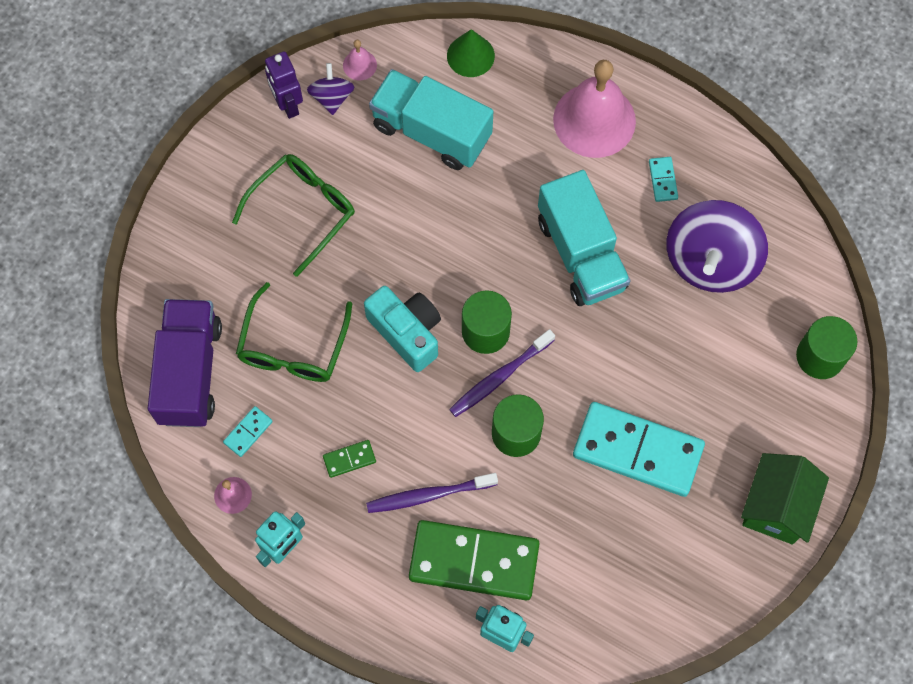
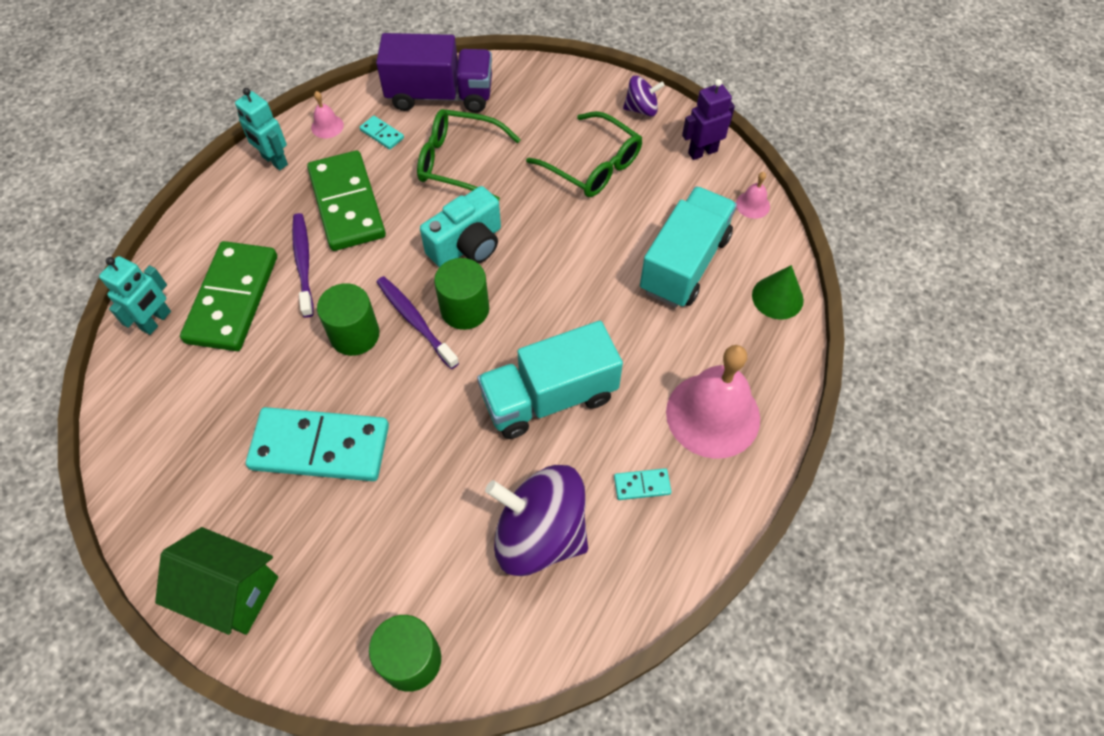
camera: 90 degrees right, 10 degrees down
purple spinning top [307,63,354,115] -> purple spinning top moved to [623,76,665,116]
green domino [323,440,376,478] -> green domino [307,150,386,251], size x2.46
turquoise domino [573,402,705,497] -> turquoise domino turned 75 degrees clockwise [246,407,389,481]

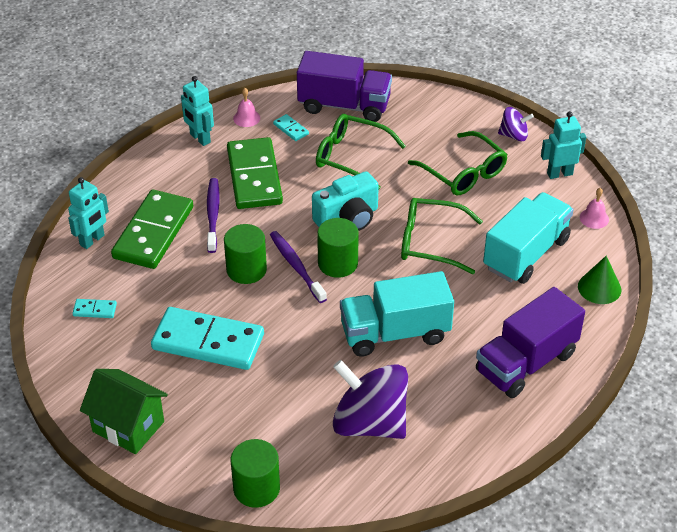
camera: 10 degrees right, 15 degrees down
turquoise domino [614,468,671,500] -> turquoise domino moved to [72,299,117,318]
pink bell [666,345,760,459] -> purple truck [476,287,585,398]
purple robot [682,79,735,160] -> turquoise robot [541,111,586,179]
none -> green glasses [401,198,483,274]

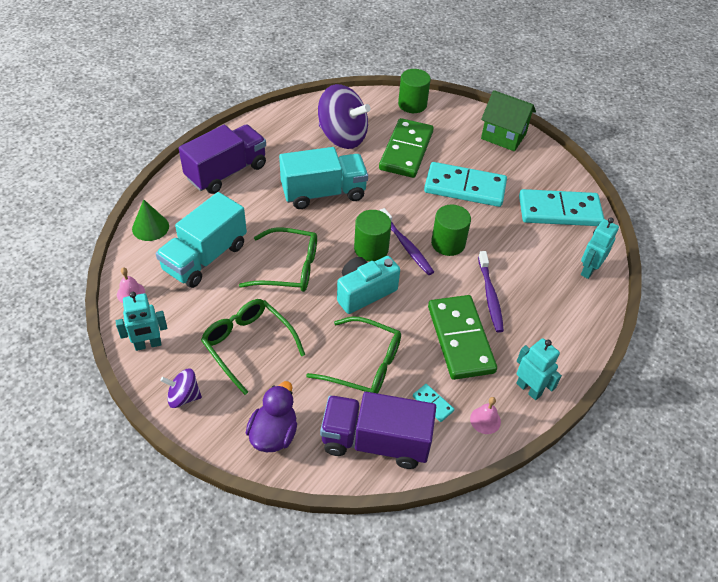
camera: 175 degrees right, 5 degrees up
turquoise domino [72,299,117,318] -> turquoise domino [519,189,604,226], size x2.46
green domino [111,190,193,269] -> green domino moved to [379,118,434,178]
none -> purple duck [246,381,297,452]

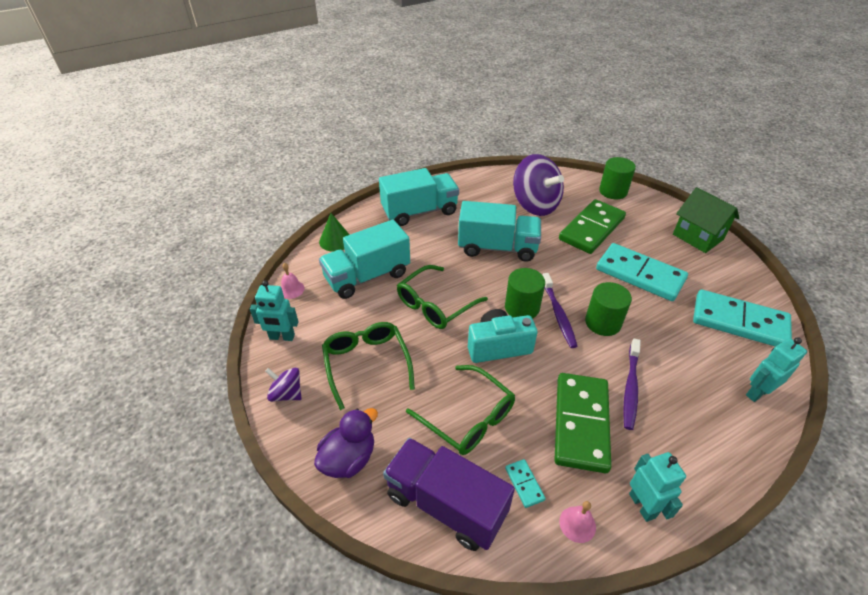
camera: 25 degrees right, 5 degrees down
purple truck [179,124,266,194] -> turquoise truck [379,168,459,226]
green glasses [239,227,317,292] -> green glasses turned 105 degrees clockwise [397,265,488,329]

